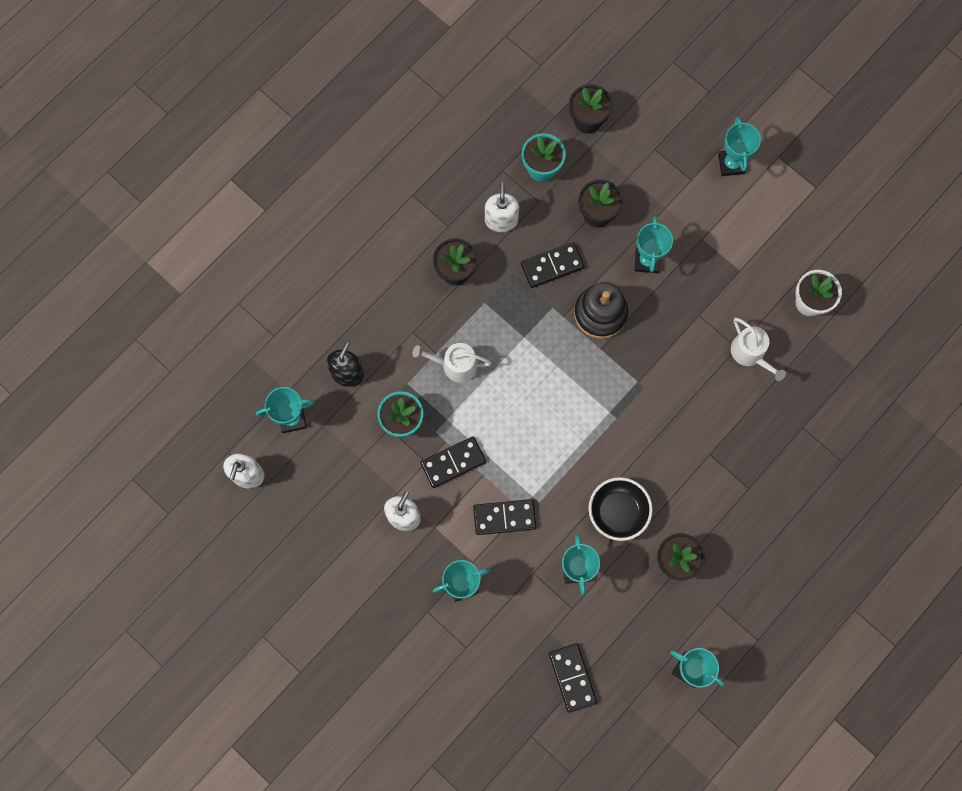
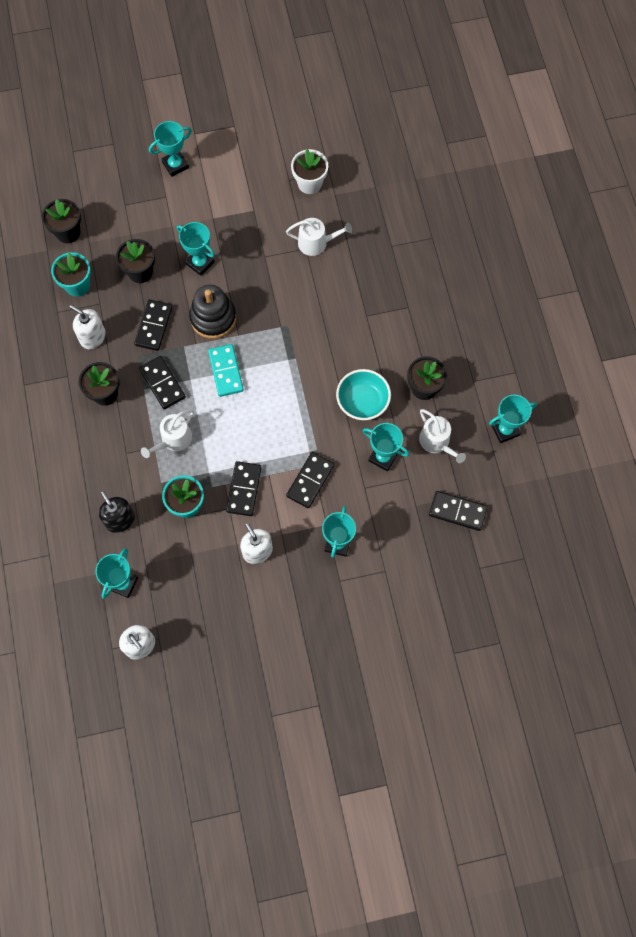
camera: 55 degrees left, 5 degrees down
black bowl [589,477,653,541] -> turquoise bowl [336,369,391,420]
turquoise trophy [718,117,761,176] -> turquoise trophy turned 60 degrees counterclockwise [149,121,192,177]
none -> black domino [139,356,186,409]
none -> turquoise domino [208,344,244,397]
none -> white watering can [419,409,466,463]

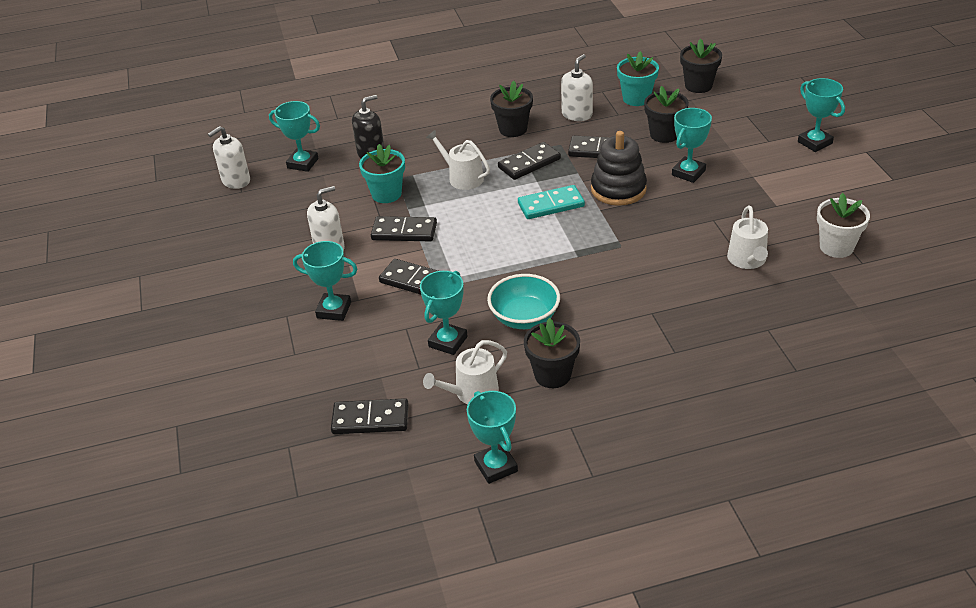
camera: 90 degrees right, 30 degrees down
black domino [429,491,487,531] -> black domino turned 75 degrees clockwise [331,398,409,434]

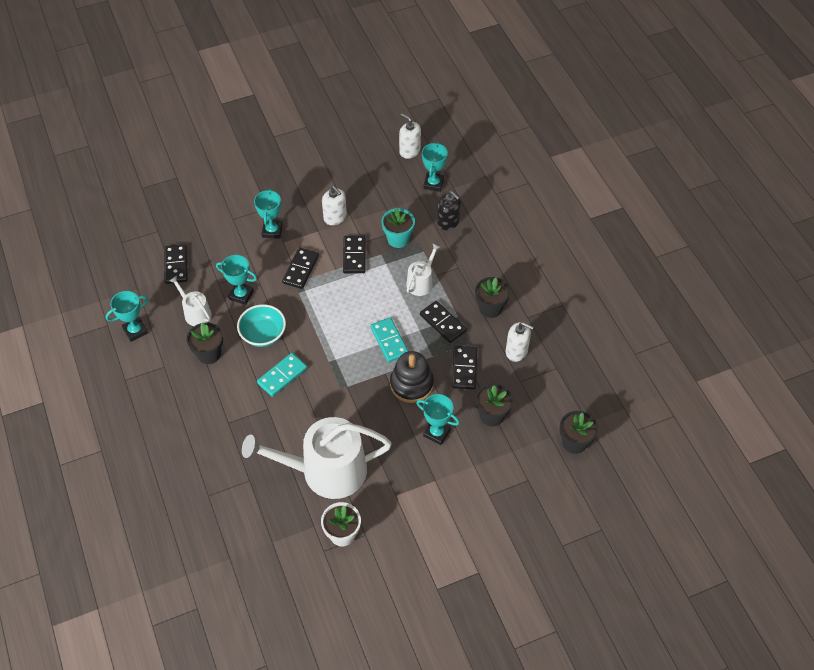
camera: 80 degrees right, 15 degrees up
turquoise flower pot [617,51,659,106] -> none
white watering can [727,205,768,269] -> white watering can [242,417,392,499], size x2.16
turquoise trophy [798,78,845,152] -> none
none -> turquoise domino [257,353,307,397]

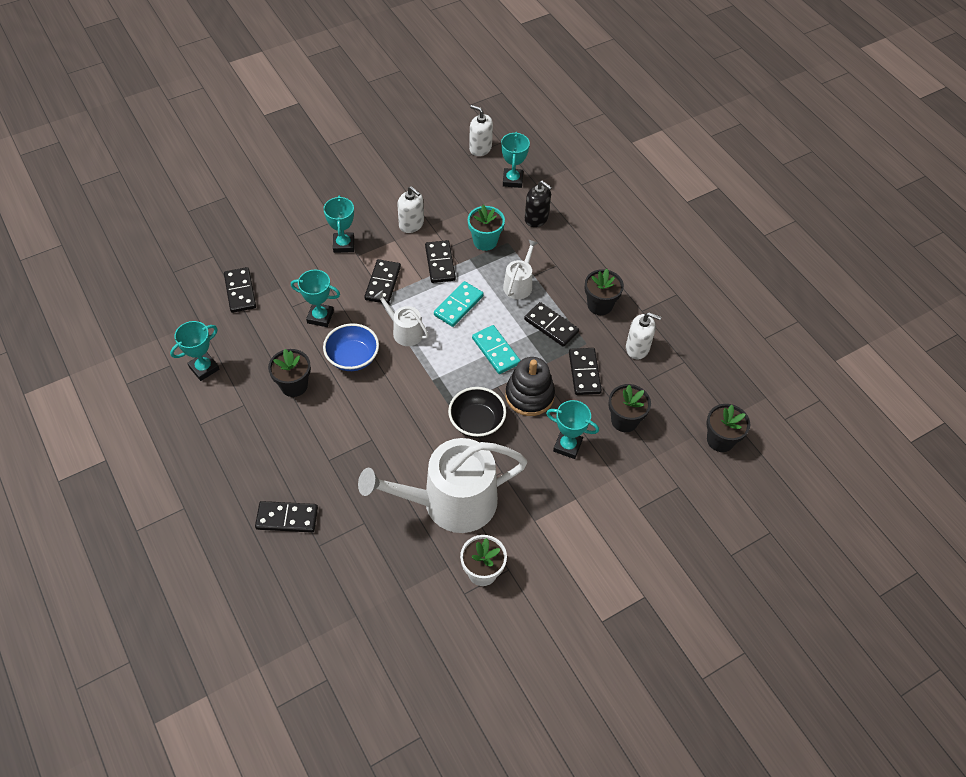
camera: 10 degrees left, 0 degrees up
white watering can [169,276,212,326] -> white watering can moved to [374,290,429,346]
turquoise bowl [237,304,286,347] -> blue bowl [323,323,379,371]
turquoise domino [257,353,307,397] -> turquoise domino moved to [434,281,484,327]
none -> black domino [255,501,318,533]
none -> black bowl [448,387,506,438]

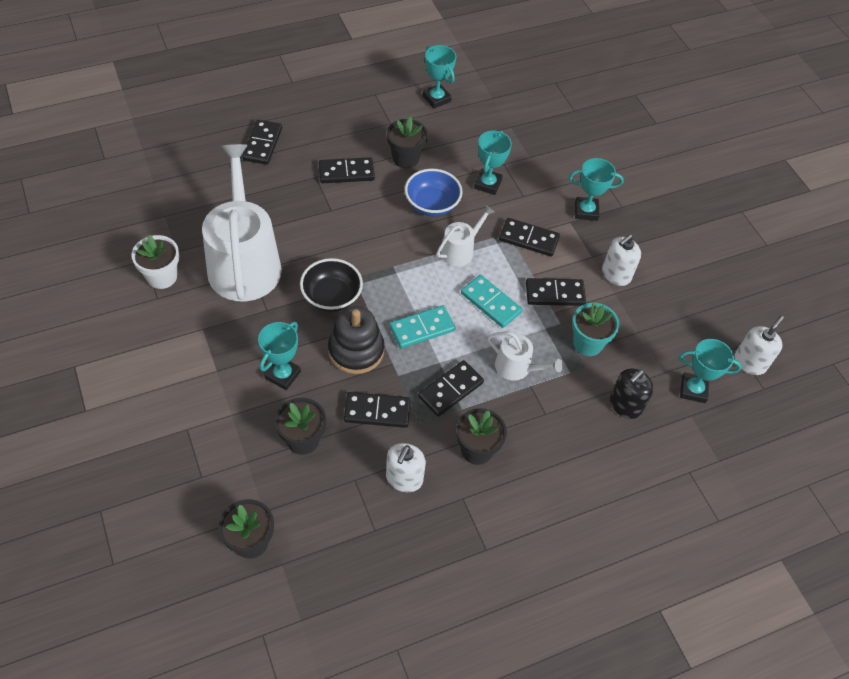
camera: 95 degrees right, 0 degrees up
black domino [224,267,256,313] -> black domino moved to [319,157,375,183]

